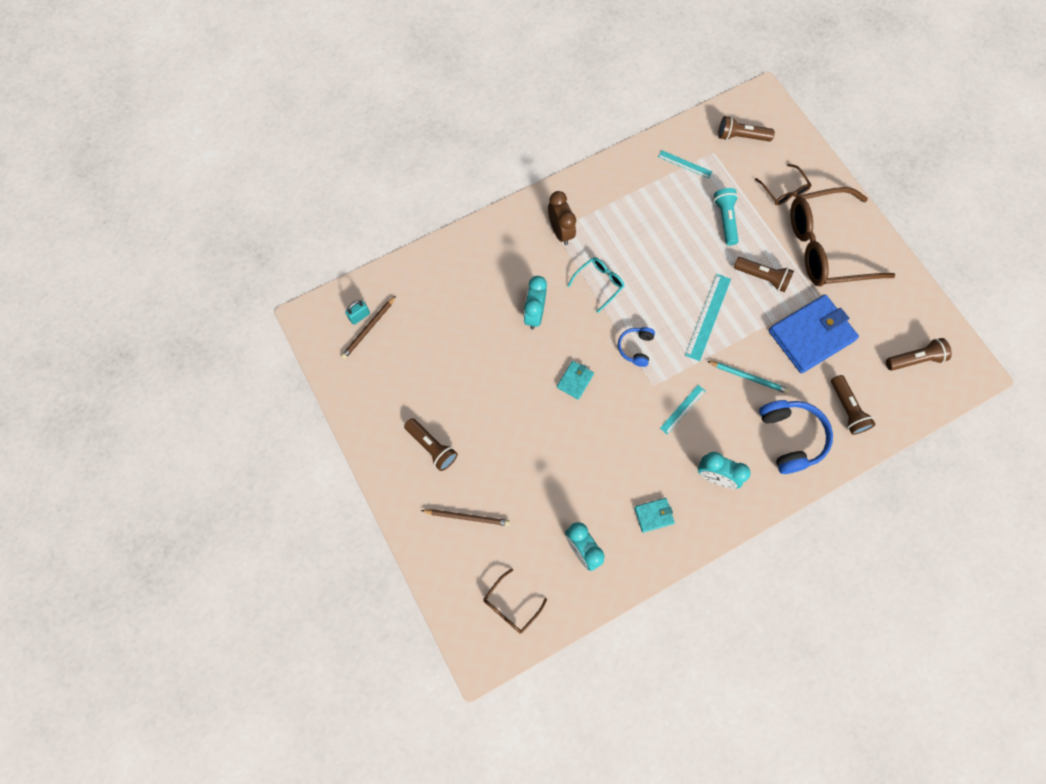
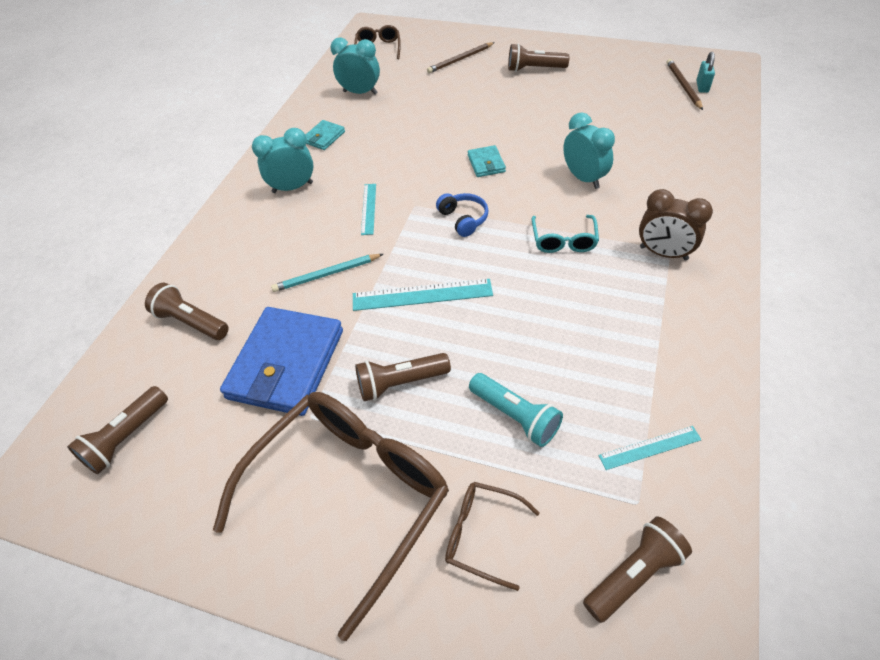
camera: 140 degrees right, 20 degrees down
turquoise ruler [685,274,731,361] -> turquoise ruler turned 75 degrees counterclockwise [353,279,493,311]
blue headphones [759,400,833,474] -> none

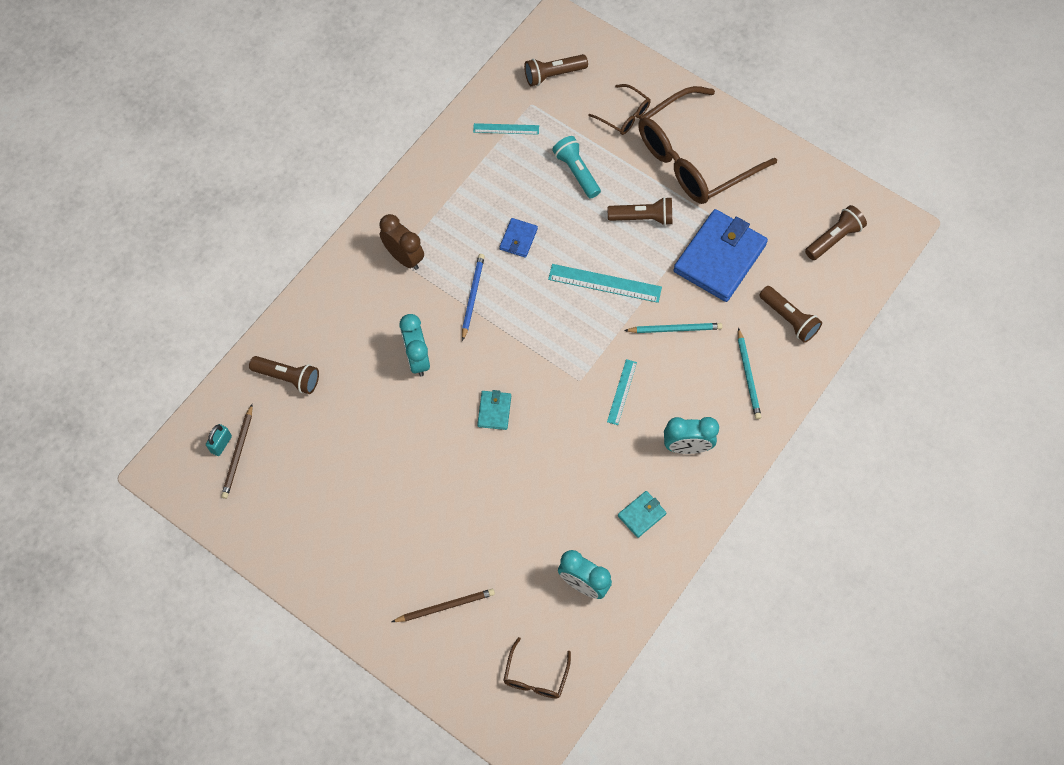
camera: 165 degrees left, 15 degrees up
blue headphones [436,193,489,237] -> none
brown flashlight [508,43,569,72] -> brown flashlight moved to [249,356,319,394]
turquoise glasses [532,215,599,253] -> blue pencil [462,254,485,341]
none -> blue wallet [500,218,538,258]
none -> turquoise pencil [738,328,761,419]

